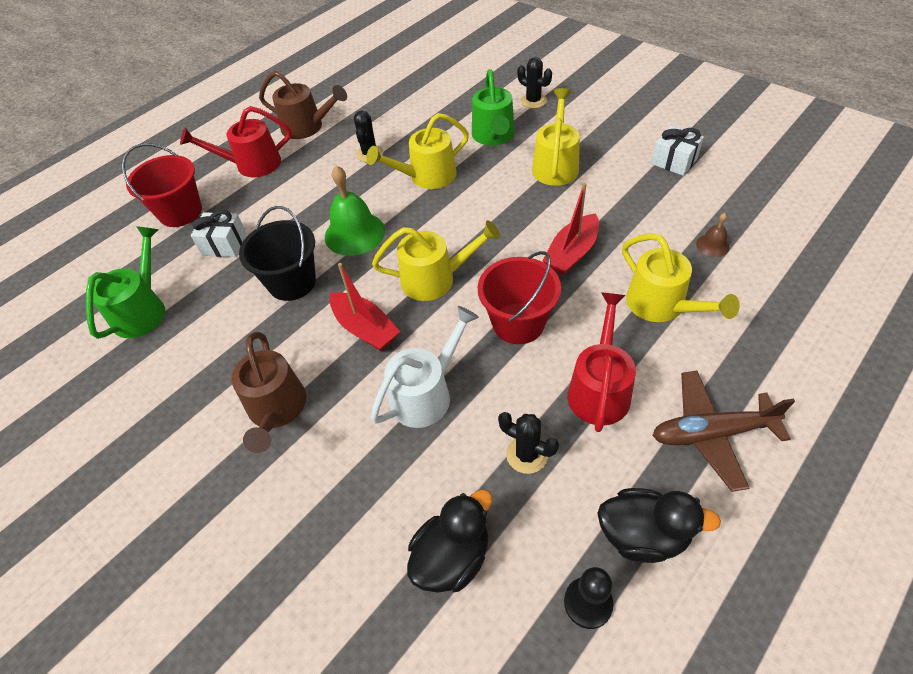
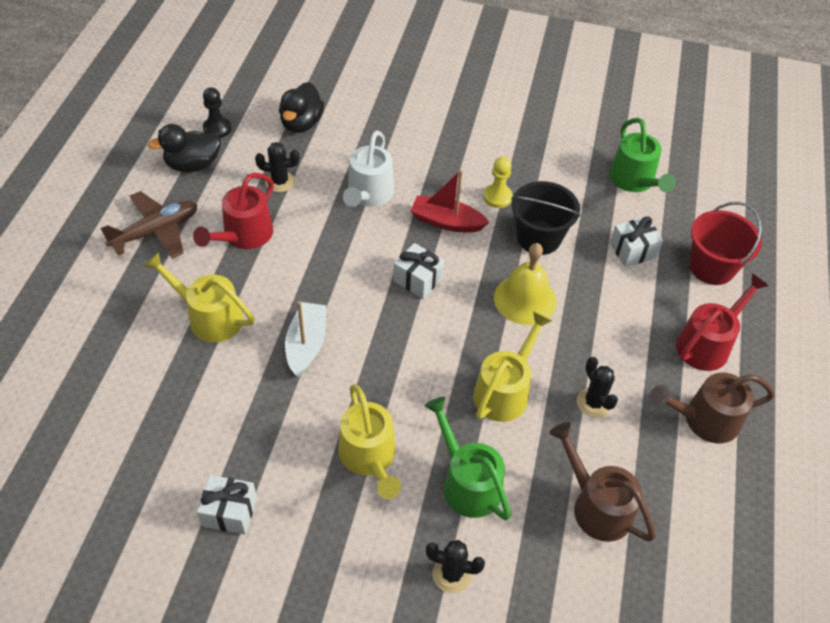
camera: 145 degrees right, 0 degrees up
brown watering can [231,332,306,453] -> brown watering can moved to [550,422,656,542]
green bell [325,166,385,256] -> yellow bell [494,243,557,325]
yellow watering can [372,220,501,301] -> white gift [393,243,445,299]
red bucket [478,251,561,344] -> none
red boat [543,182,599,275] -> white boat [285,301,326,377]
red watering can [567,292,636,432] -> red watering can turned 45 degrees clockwise [193,173,274,249]
brown bell [696,213,729,257] -> none
none -> yellow pawn [483,157,513,208]

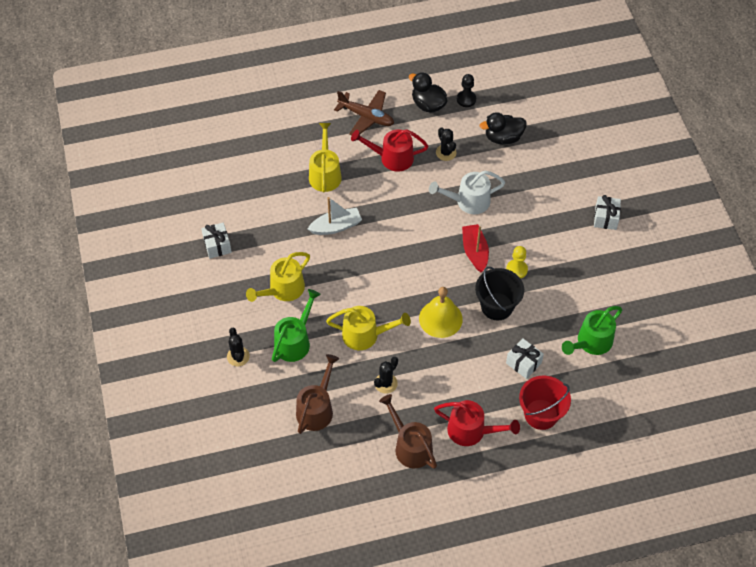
camera: 65 degrees right, 5 degrees up
white gift [393,243,445,299] -> white gift moved to [594,195,621,230]

